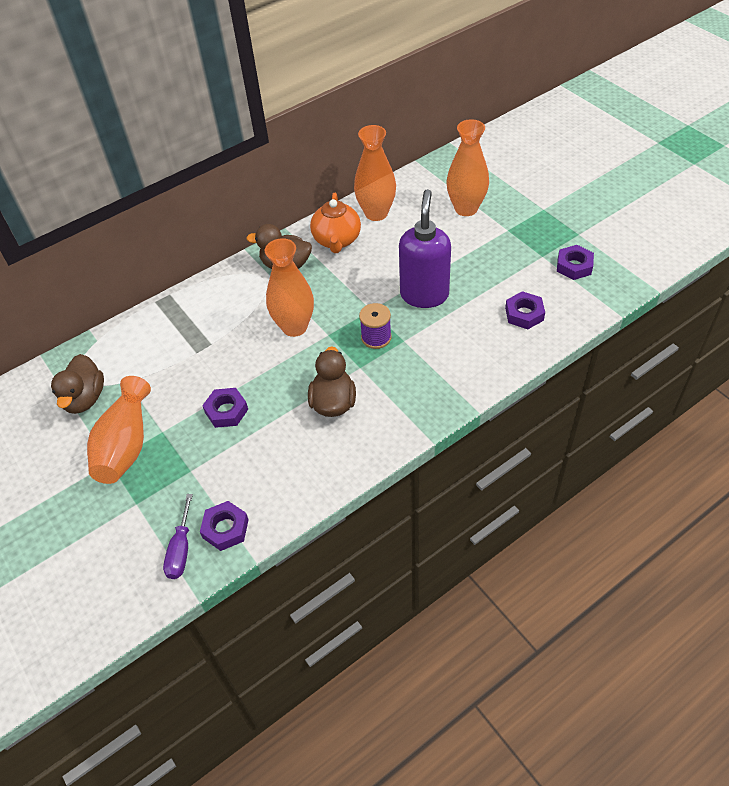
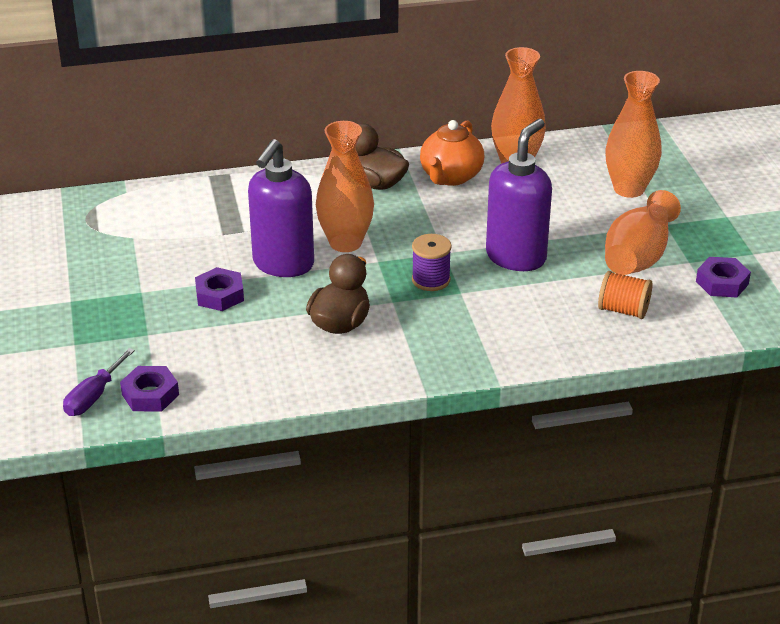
camera: 20 degrees right, 15 degrees down
brown duck [51,354,104,414] -> none
orange vase [87,376,151,484] -> orange vase moved to [605,190,681,275]
purple nut [505,291,545,329] -> orange spool [598,271,653,319]
none -> purple soap dispenser [248,139,314,277]

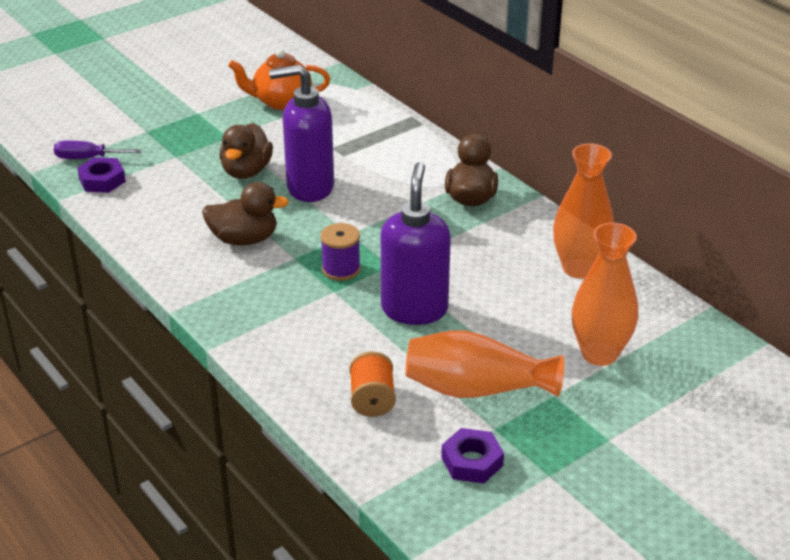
camera: 65 degrees right, 0 degrees up
purple nut [195,267,244,311] -> brown duck [219,123,273,179]
orange vase [316,121,374,252] -> none
orange teapot [420,120,484,186] -> orange teapot moved to [228,49,330,110]
purple soap dispenser [486,119,552,271] -> purple soap dispenser turned 90 degrees counterclockwise [381,162,451,325]

